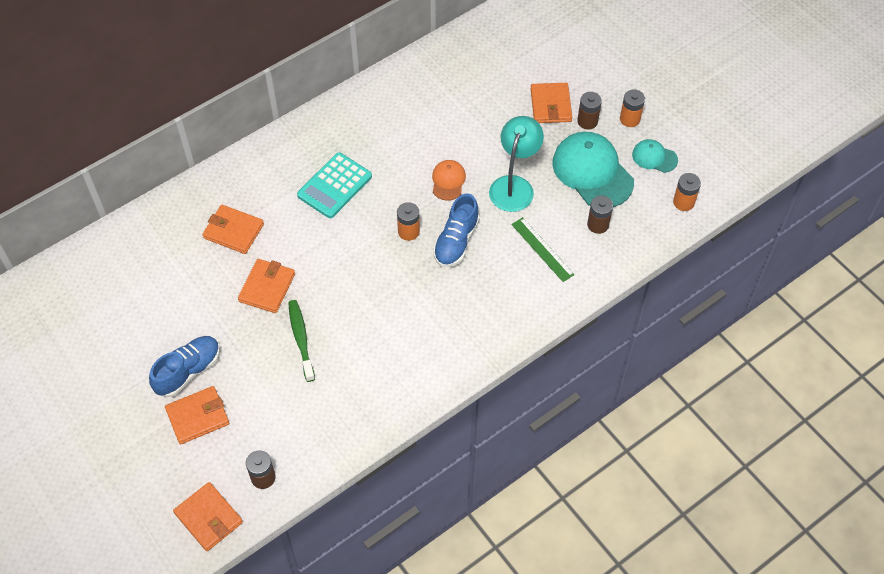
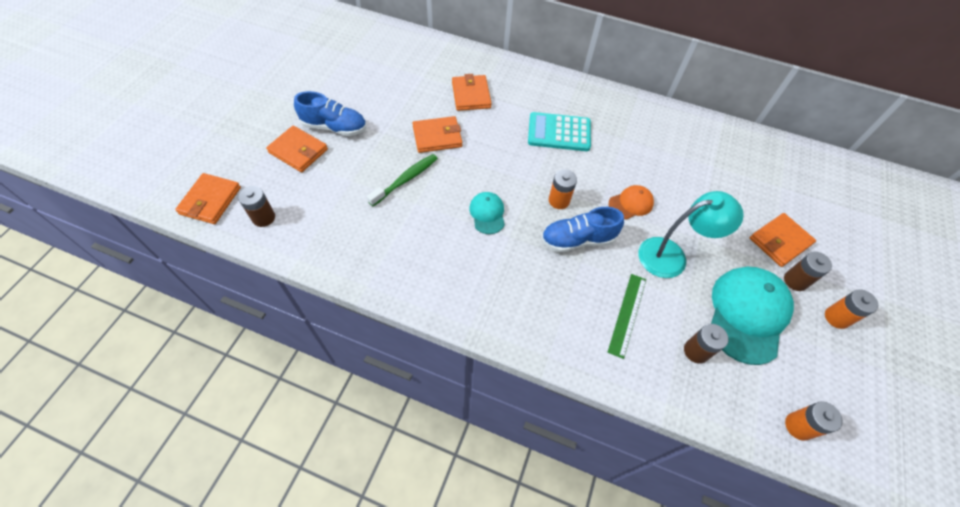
camera: 55 degrees right, 0 degrees up
turquoise cap [632,139,678,173] -> turquoise cap moved to [469,192,505,234]

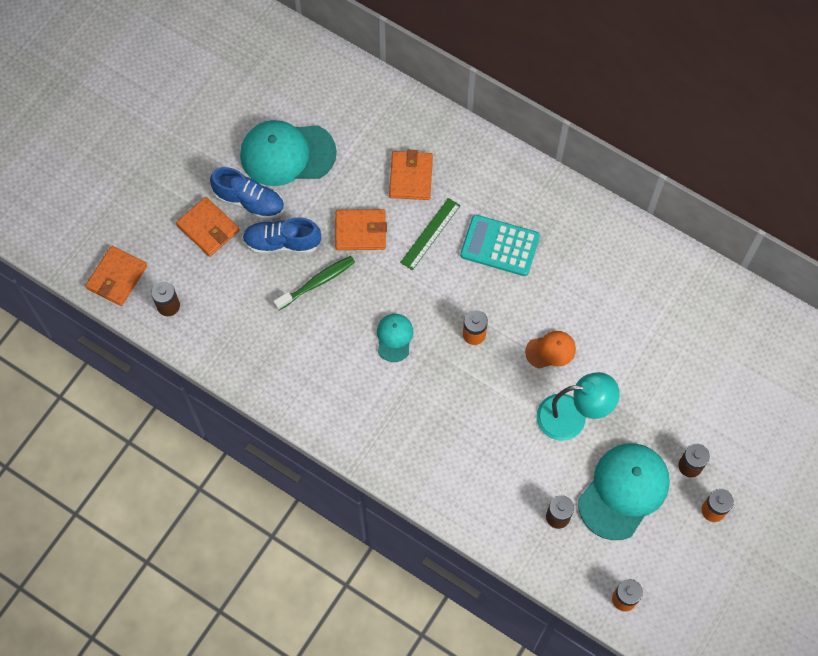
camera: 15 degrees right, 10 degrees up
blue shoe [541,207,624,252] -> blue shoe moved to [242,217,321,254]
green ruler [608,274,646,359] -> green ruler moved to [400,198,461,270]
orange wallet [750,213,816,267] -> none
none -> turquoise cap [240,120,337,186]

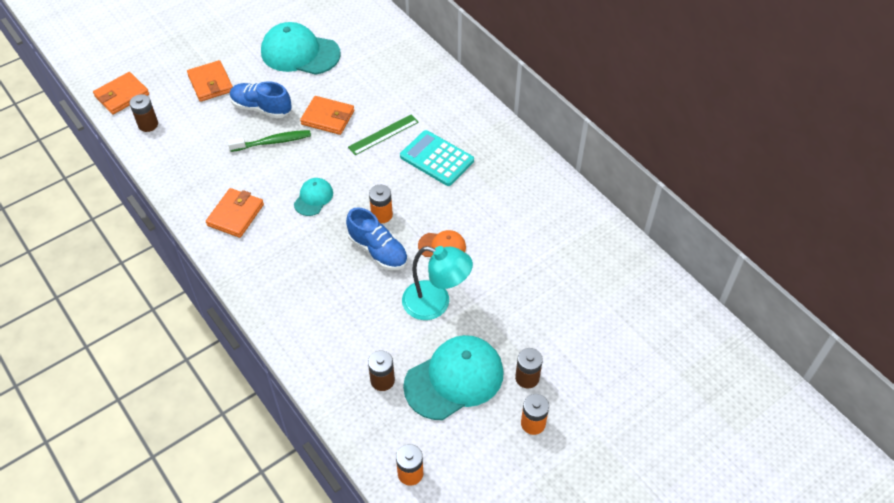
camera: 20 degrees right, 15 degrees down
blue shoe [210,167,284,220] -> blue shoe moved to [346,207,408,270]
orange wallet [389,150,433,200] -> orange wallet moved to [206,188,264,238]

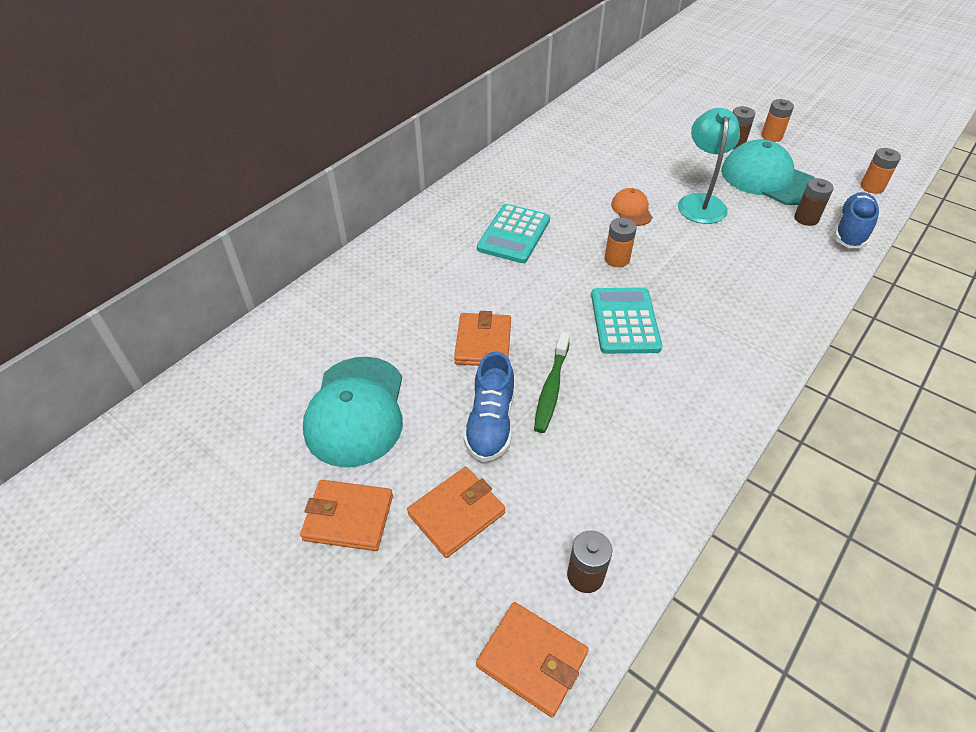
camera: 105 degrees left, 5 degrees down
orange wallet [206,188,264,238] -> orange wallet moved to [300,480,393,551]
green toothbrush [228,130,311,152] -> green toothbrush turned 135 degrees counterclockwise [534,332,570,433]
turquoise cap [294,178,333,216] -> turquoise calculator [591,287,662,354]
blue shoe [346,207,408,270] -> blue shoe moved to [834,192,879,248]
green ruler [348,114,419,155] -> none

